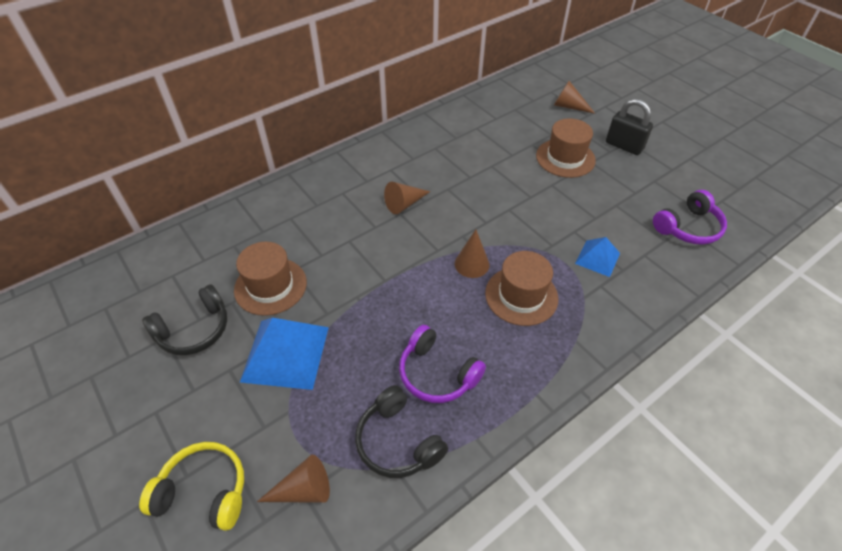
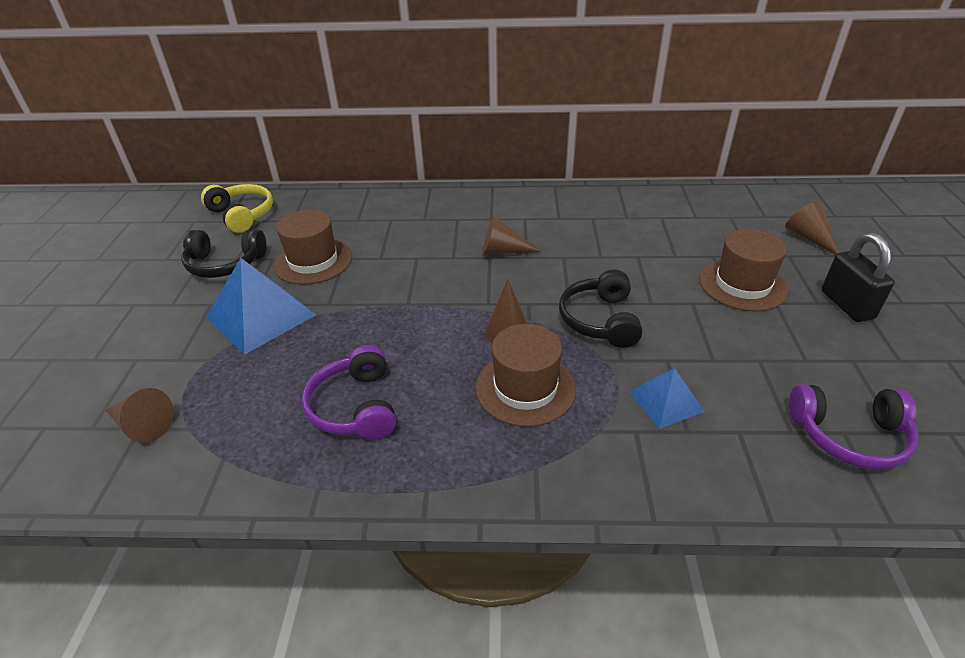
camera: 40 degrees right, 10 degrees down
yellow headphones [139,442,244,531] -> yellow headphones moved to [201,184,273,233]
black headphones [355,385,448,478] -> black headphones moved to [559,269,642,348]

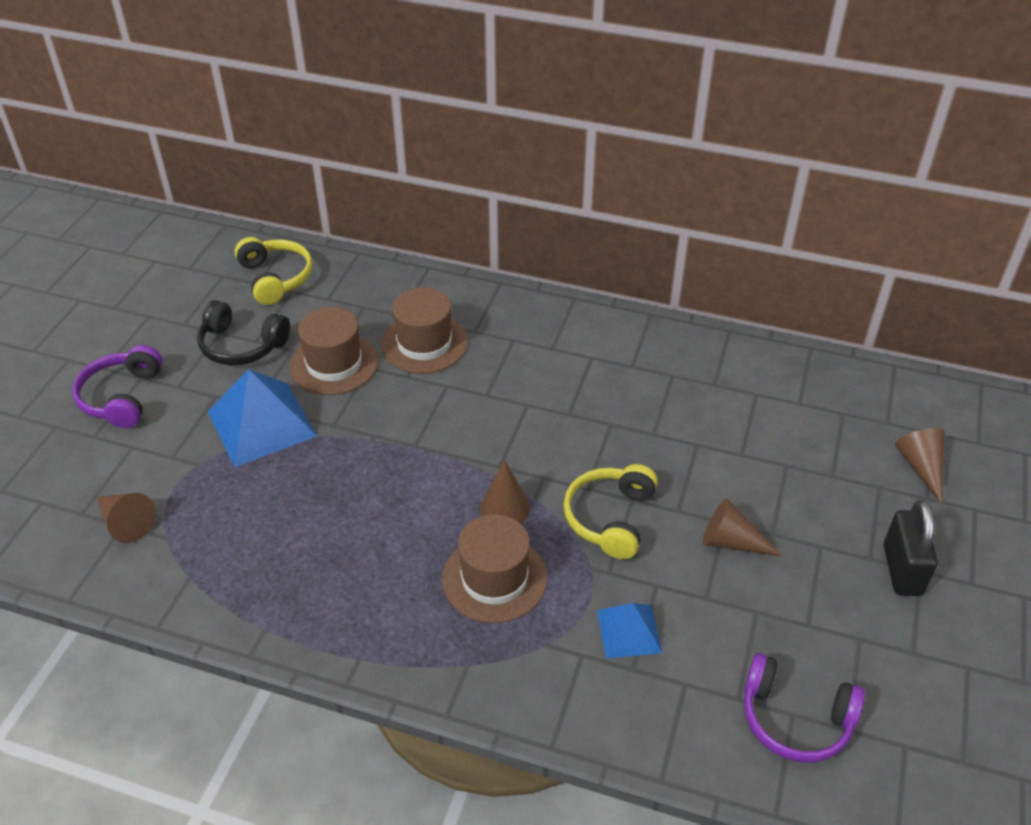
camera: 15 degrees right, 5 degrees up
purple headphones [302,345,396,440] -> purple headphones moved to [72,345,162,428]
brown cone [482,217,542,255] -> brown cone moved to [703,498,783,556]
black headphones [559,269,642,348] -> yellow headphones [563,464,658,559]
brown hat [699,229,788,311] -> brown hat moved to [381,287,468,373]

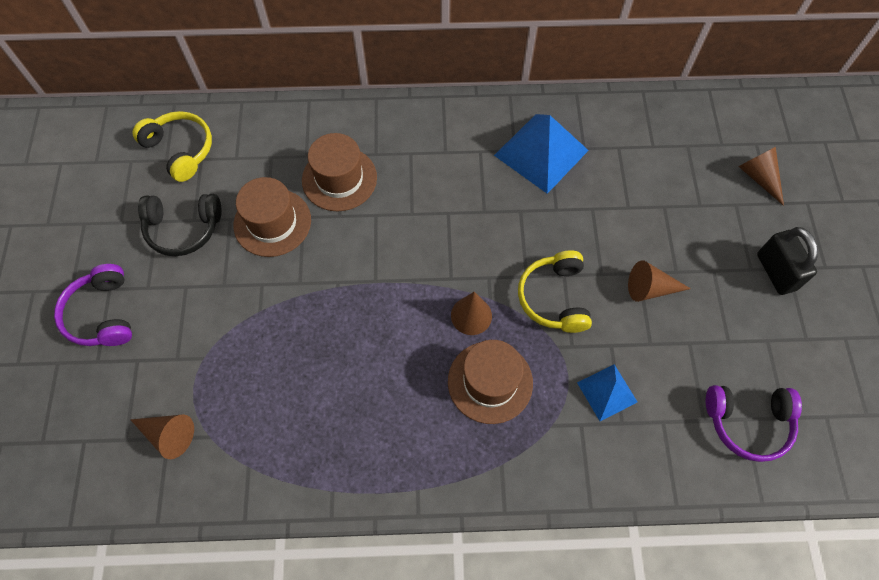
camera: 20 degrees left, 20 degrees up
blue pyramid [207,369,317,467] -> blue pyramid moved to [494,114,589,194]

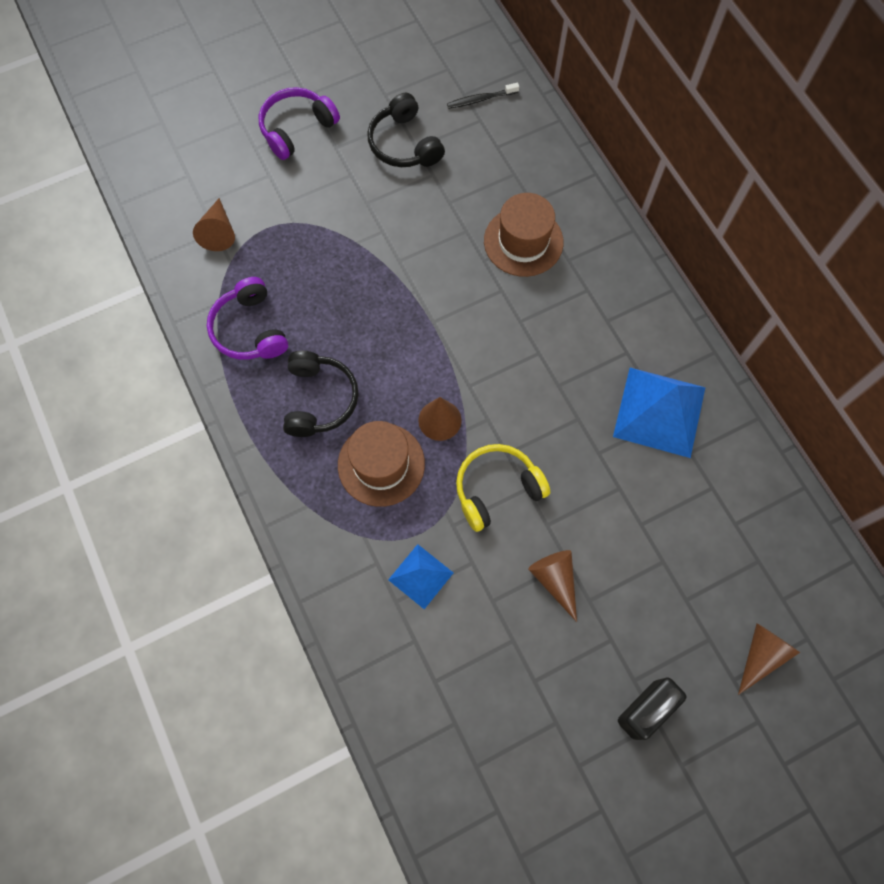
camera: 65 degrees right, 5 degrees up
yellow headphones [132,111,212,182] -> black toothbrush [447,83,519,109]
brown hat [233,177,311,257] -> none
purple headphones [706,385,802,462] -> purple headphones moved to [207,277,288,360]
none -> black headphones [283,351,359,437]

